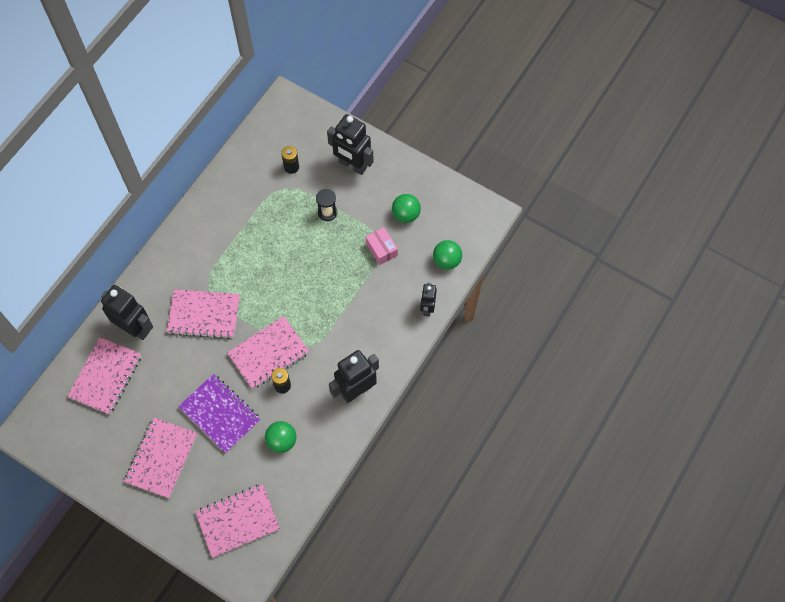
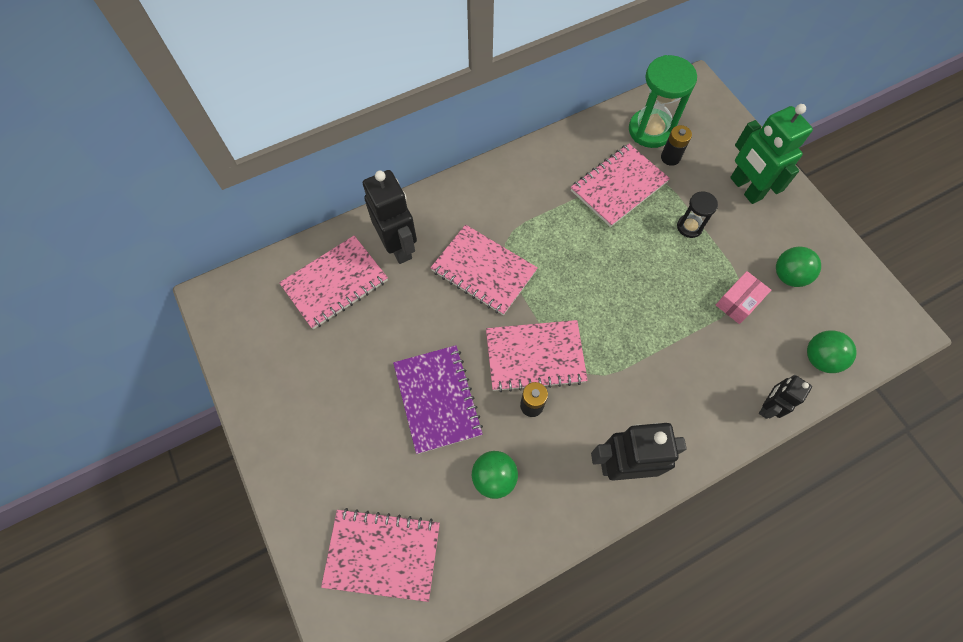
camera: 30 degrees right, 0 degrees up
pink notebook [124,417,198,499] -> pink notebook moved to [571,144,670,227]
black robot [327,114,374,175] -> green robot [730,104,813,204]
pink box [366,227,398,265] -> pink box turned 45 degrees clockwise [716,271,771,324]
none -> green hourglass [629,55,697,148]

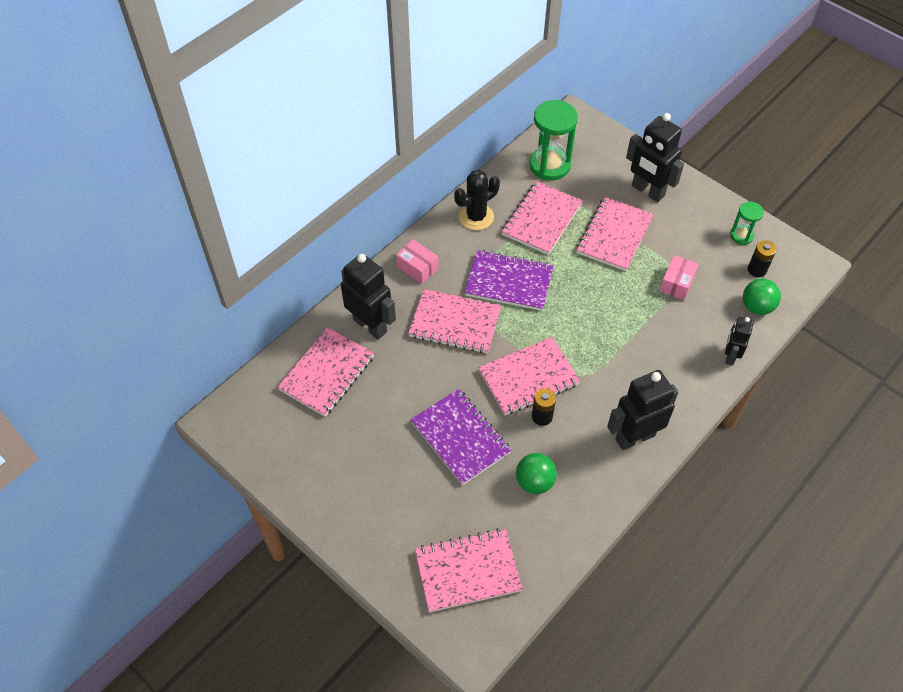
camera: 20 degrees left, 10 degrees down
black battery [661,125,692,166] -> black battery moved to [748,240,776,277]
black hourglass [677,191,718,238] -> pink notebook [577,197,654,271]
green robot [730,104,813,204] -> black robot [626,113,684,202]
green ball [776,247,821,287] -> none
none -> pink box [396,239,439,284]
none -> black cactus [454,170,500,230]
none -> purple notebook [465,250,554,311]
none -> green hourglass [730,201,764,245]

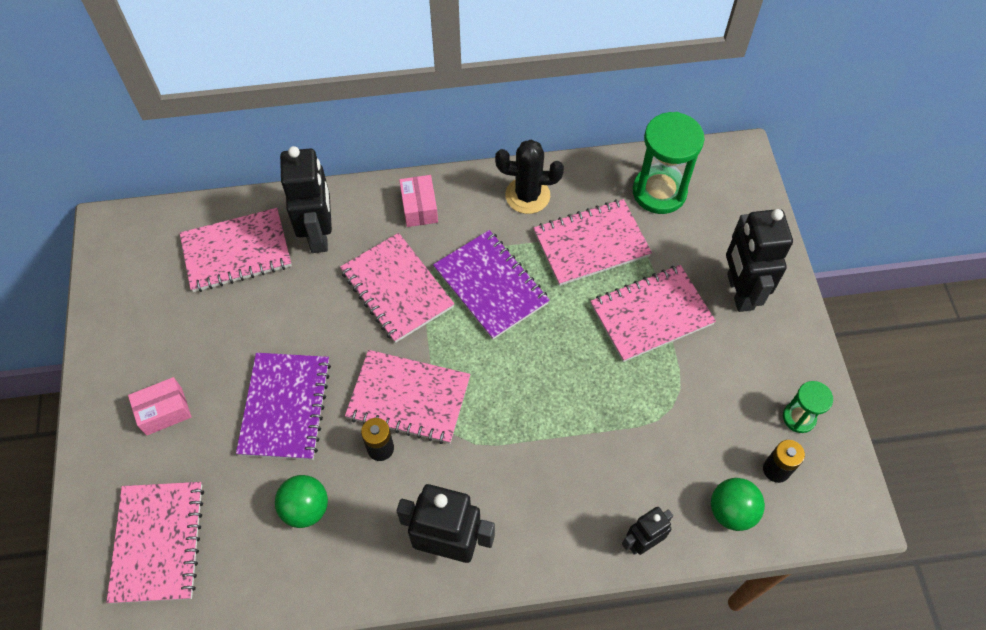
camera: 40 degrees right, 5 degrees up
pink notebook [415,528,523,612] -> pink notebook turned 60 degrees clockwise [106,482,204,604]
pink box [660,255,699,300] -> pink box moved to [128,377,191,436]

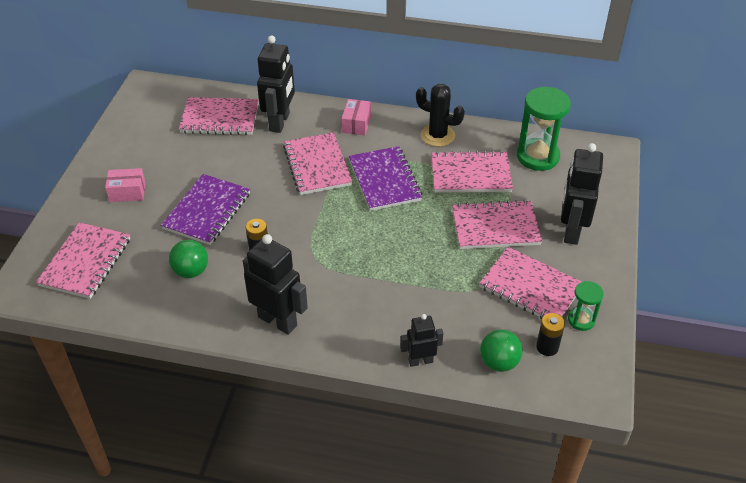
camera: 20 degrees right, 15 degrees down
pink notebook [345,350,470,444] -> pink notebook moved to [479,247,582,319]

